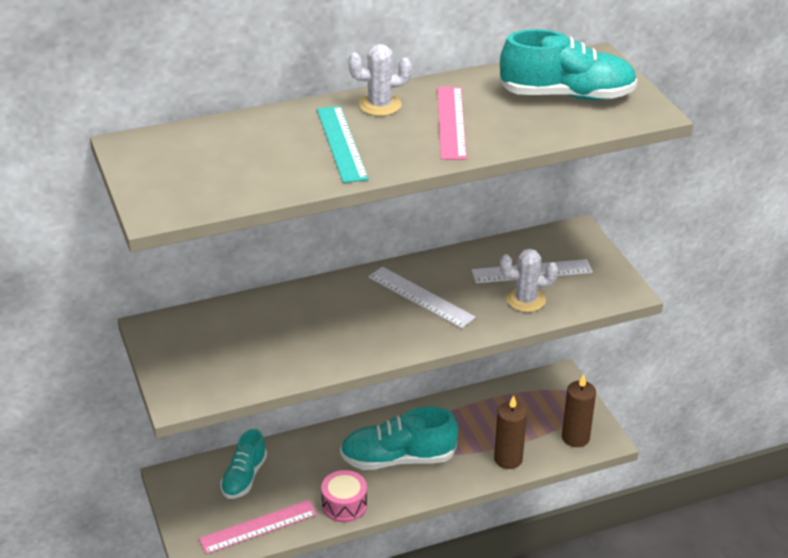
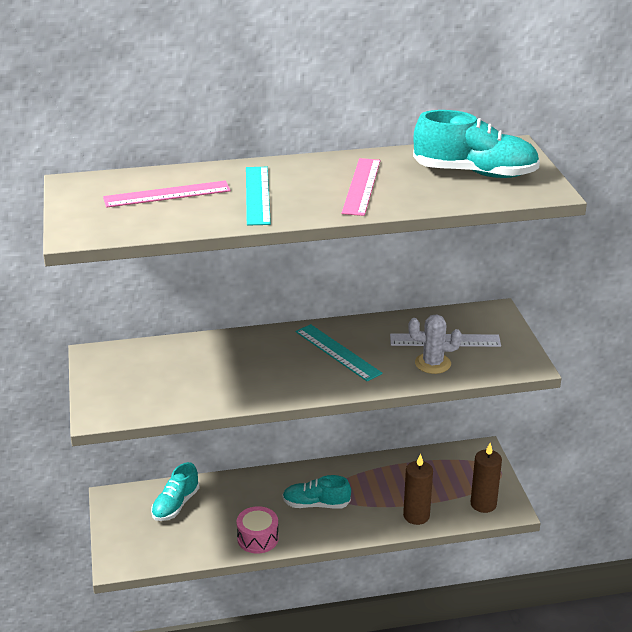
camera: 10 degrees right, 5 degrees down
pink ruler [199,500,318,554] -> pink ruler moved to [103,180,231,208]
turquoise shoe [340,406,458,470] -> turquoise shoe [282,475,351,509], size x0.64
white cactus [348,44,412,116] -> none
white ruler [368,267,476,329] -> turquoise ruler [296,324,383,381]

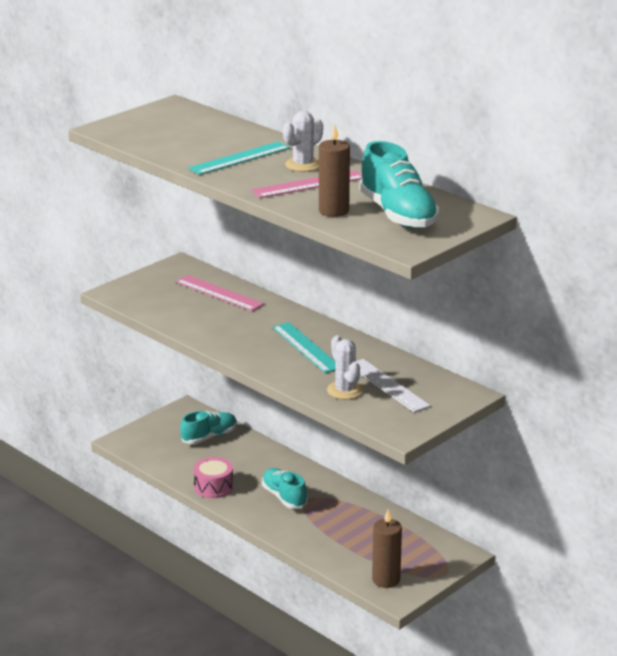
camera: 55 degrees right, 5 degrees down
pink ruler [103,180,231,208] -> pink ruler moved to [176,275,264,311]
turquoise shoe [151,462,200,521] -> turquoise shoe turned 150 degrees clockwise [180,411,237,444]
turquoise ruler [296,324,383,381] -> turquoise ruler turned 45 degrees counterclockwise [272,322,335,373]
brown candle [403,454,433,525] -> brown candle moved to [319,124,350,217]
none -> white cactus [283,111,323,172]

